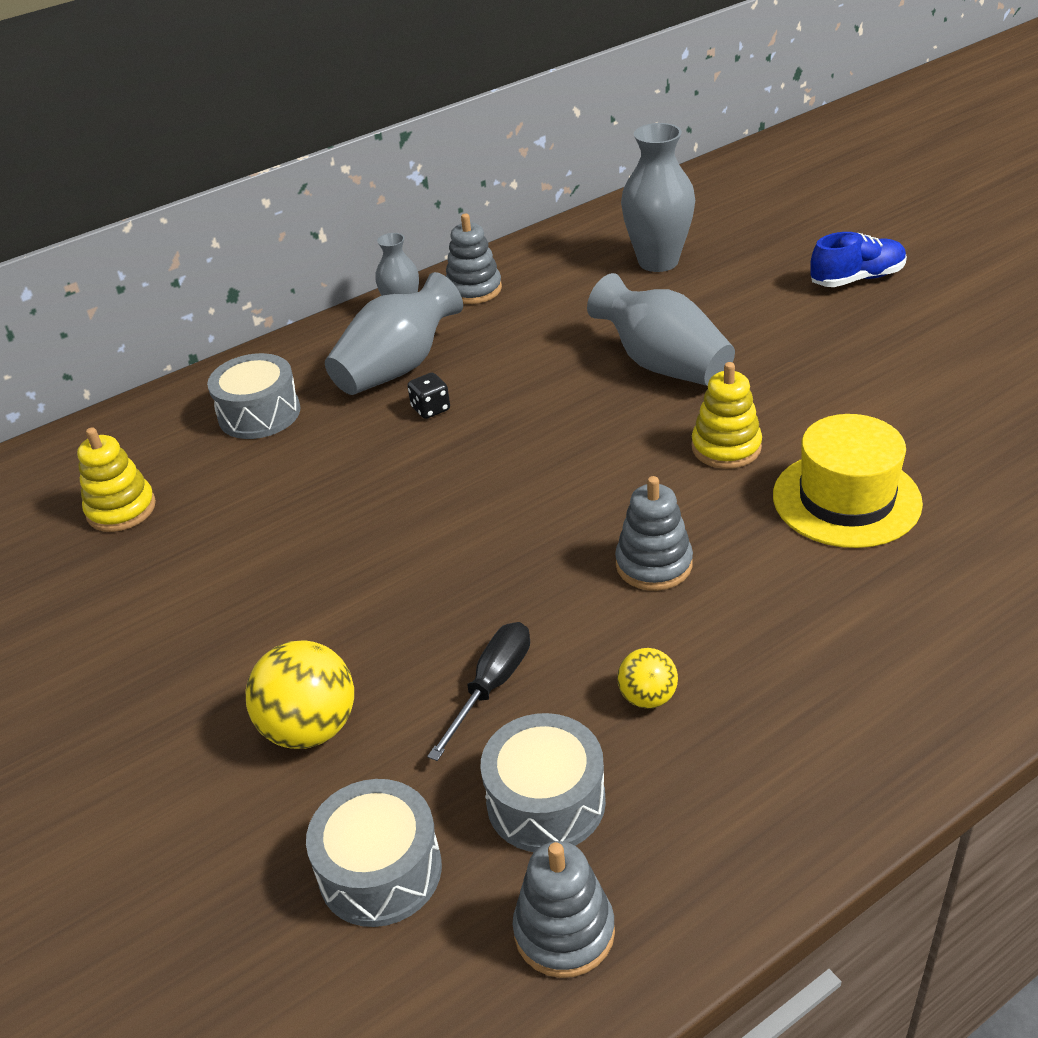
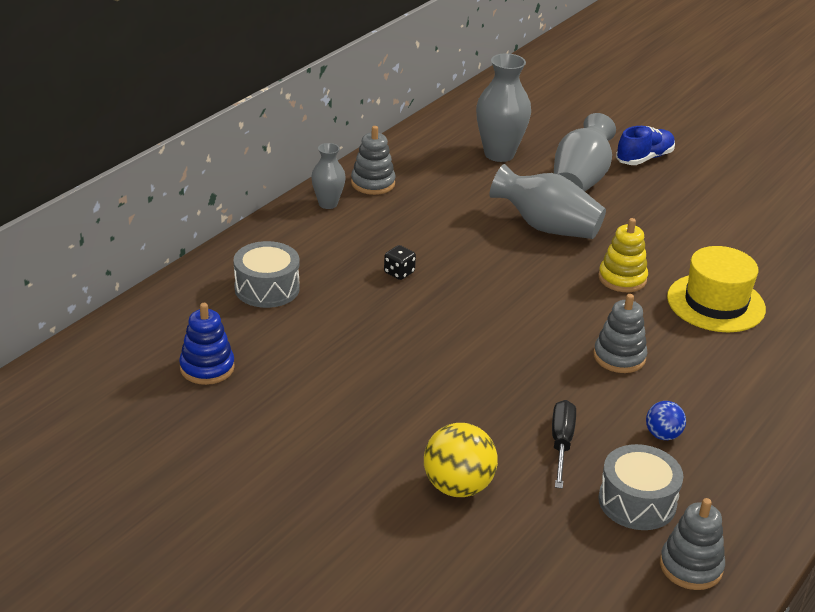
camera: 25 degrees left, 5 degrees down
yellow stacking toy [77,427,156,532] -> blue stacking toy [179,303,235,385]
grey drum [306,779,442,927] -> none
grey vase [325,272,463,395] -> grey vase moved to [554,113,616,191]
yellow ball [617,648,678,709] -> blue ball [646,401,686,440]

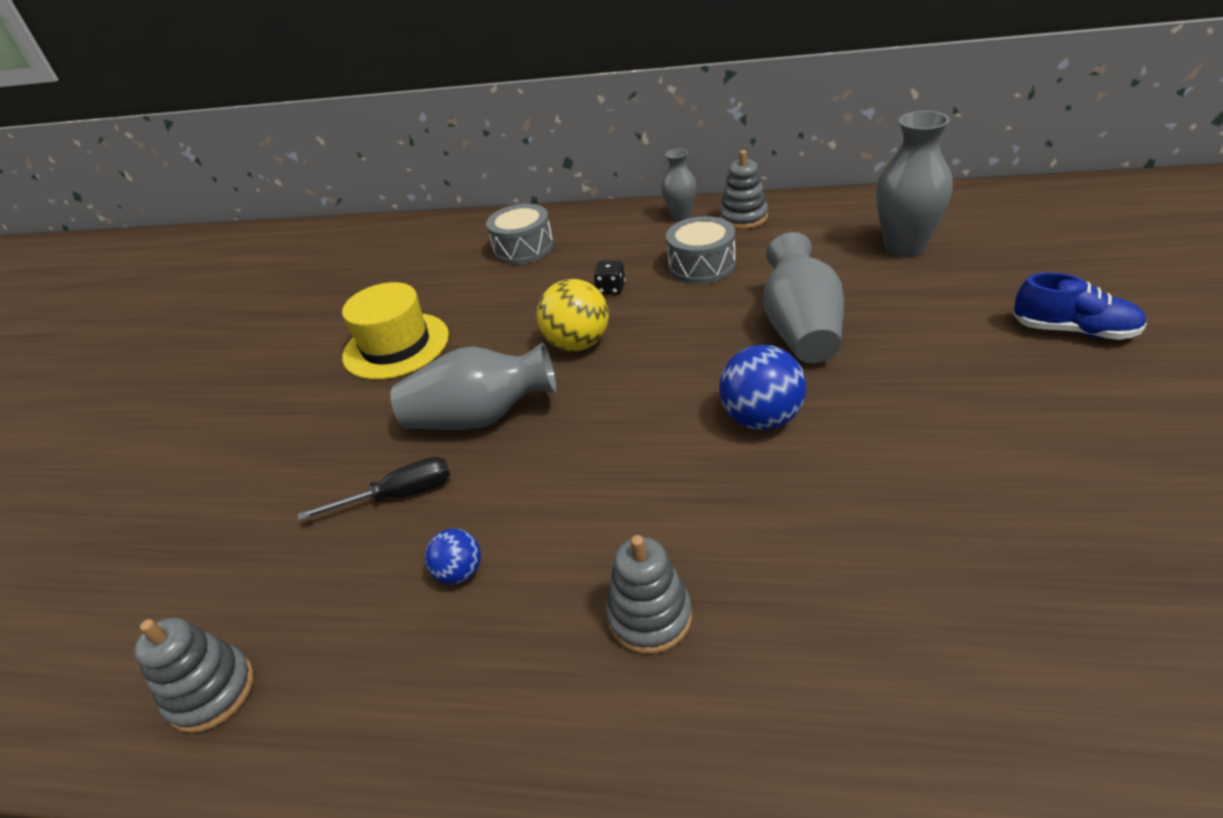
camera: 70 degrees right, 5 degrees up
blue stacking toy [179,303,235,385] -> none
yellow ball [424,423,498,497] -> yellow ball moved to [537,279,609,351]
grey vase [554,113,616,191] -> grey vase moved to [390,342,557,430]
grey stacking toy [593,294,648,373] -> grey stacking toy moved to [606,535,692,654]
yellow stacking toy [598,218,648,292] -> blue ball [719,345,806,430]
grey drum [598,444,683,530] -> grey drum moved to [666,216,736,284]
yellow hat [667,246,766,332] -> yellow hat moved to [342,282,449,380]

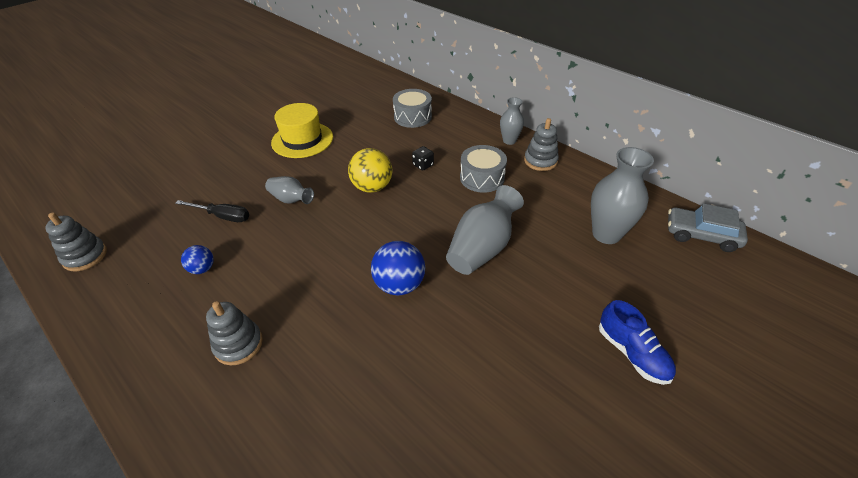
camera: 30 degrees right, 5 degrees up
grey vase [390,342,557,430] -> grey vase [265,176,314,204], size x0.58
none -> grey car [668,203,748,252]

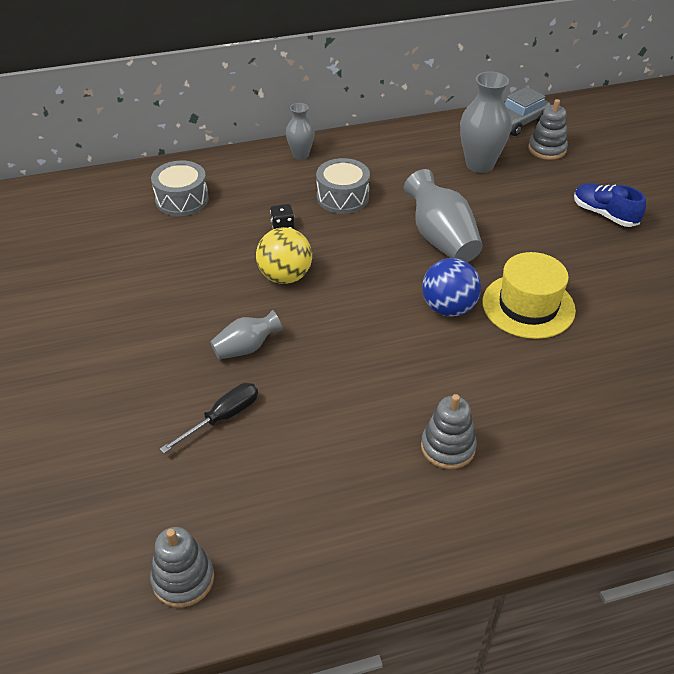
camera: 60 degrees left, 0 degrees up
blue ball [181,245,214,274] -> none
yellow hat [271,103,333,158] -> yellow hat moved to [482,252,576,339]
grey stacking toy [524,118,559,171] -> grey stacking toy moved to [528,99,568,160]
blue shoe [599,300,676,385] -> blue shoe turned 135 degrees counterclockwise [574,183,646,227]

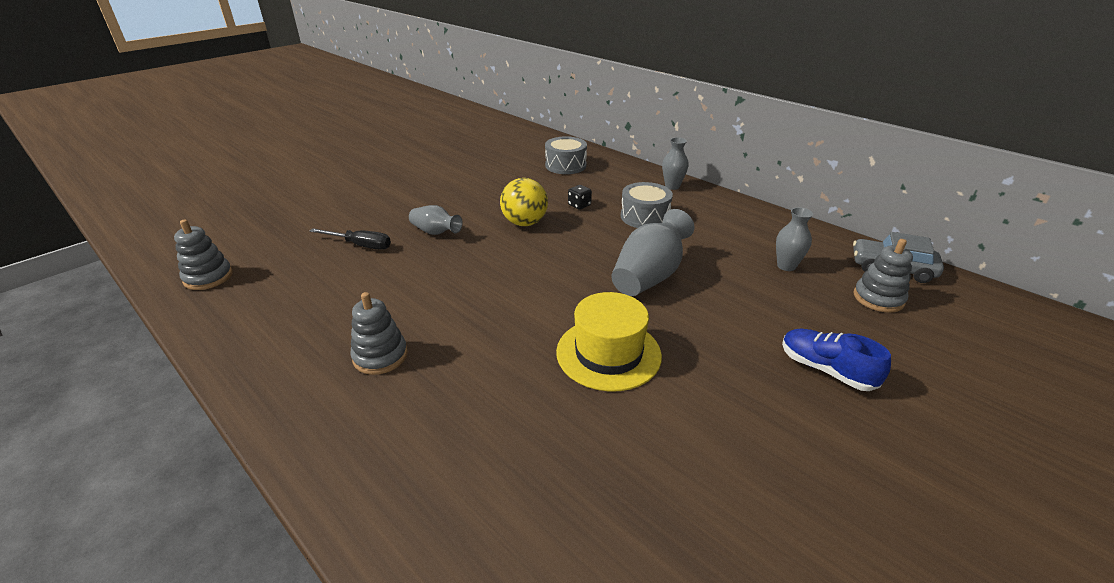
camera: 60 degrees right, 10 degrees down
blue ball [422,258,481,317] -> none
grey vase [460,71,512,173] -> grey vase [776,207,813,271], size x0.58
blue shoe [574,183,646,227] -> blue shoe turned 60 degrees counterclockwise [782,329,891,391]

